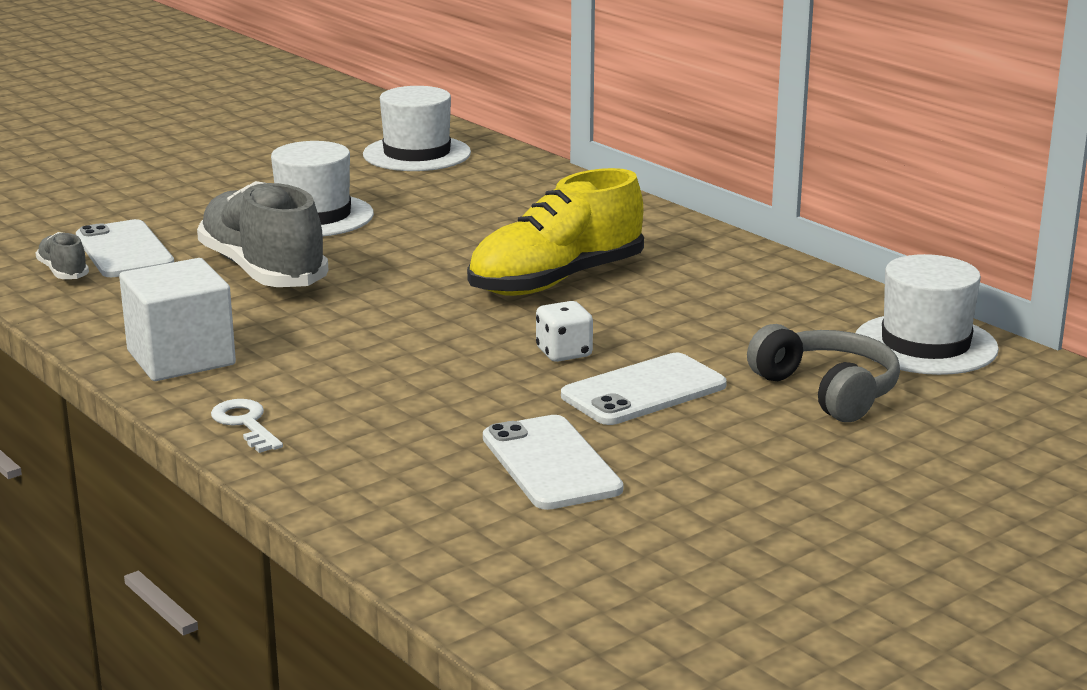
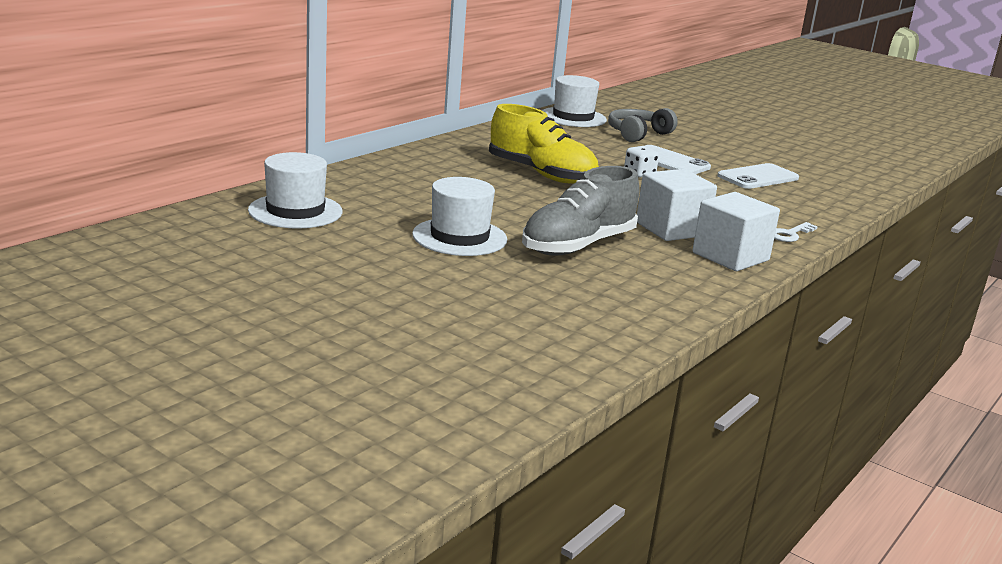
camera: 105 degrees left, 0 degrees up
grey shoe [36,232,89,279] -> none
white phone [76,219,174,277] -> none
none -> white cube [637,169,717,241]

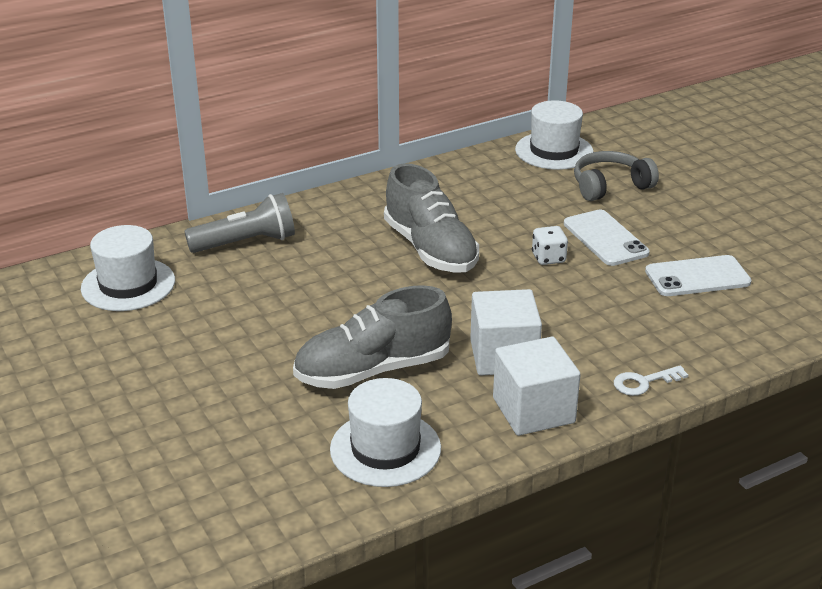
camera: 25 degrees right, 10 degrees up
white hat [412,177,507,256] -> white hat moved to [330,378,441,487]
yellow shoe [489,104,599,184] -> grey shoe [384,163,479,273]
none -> grey flashlight [184,193,295,253]

